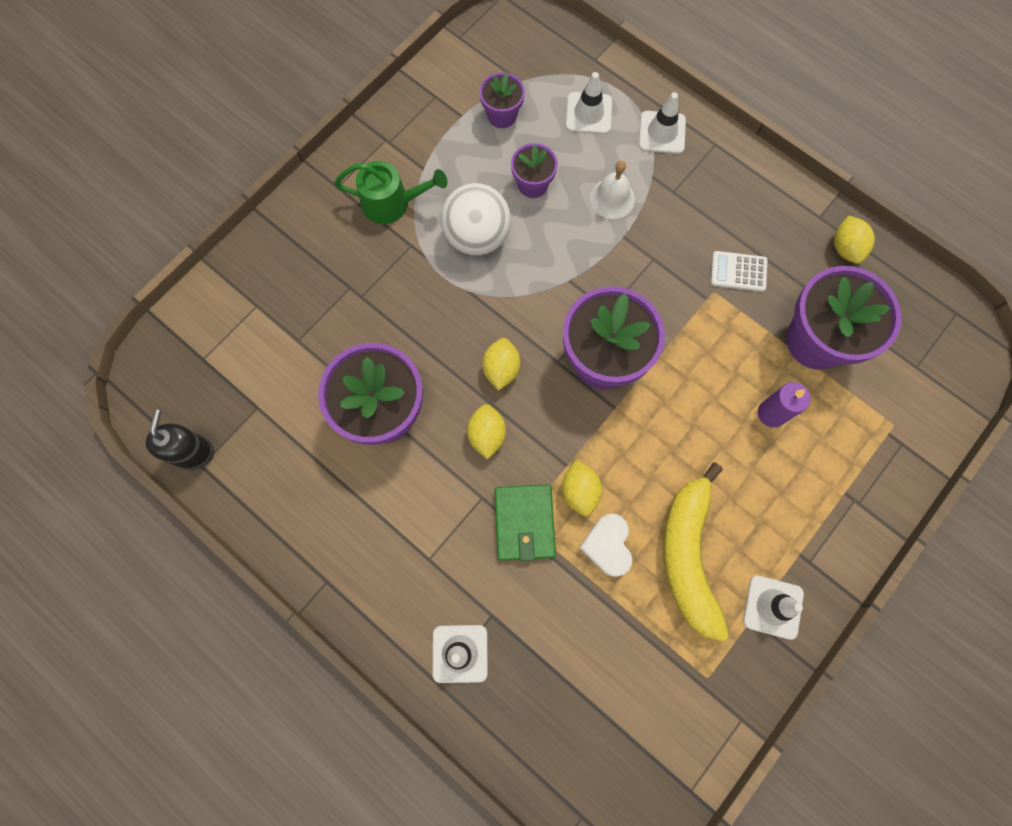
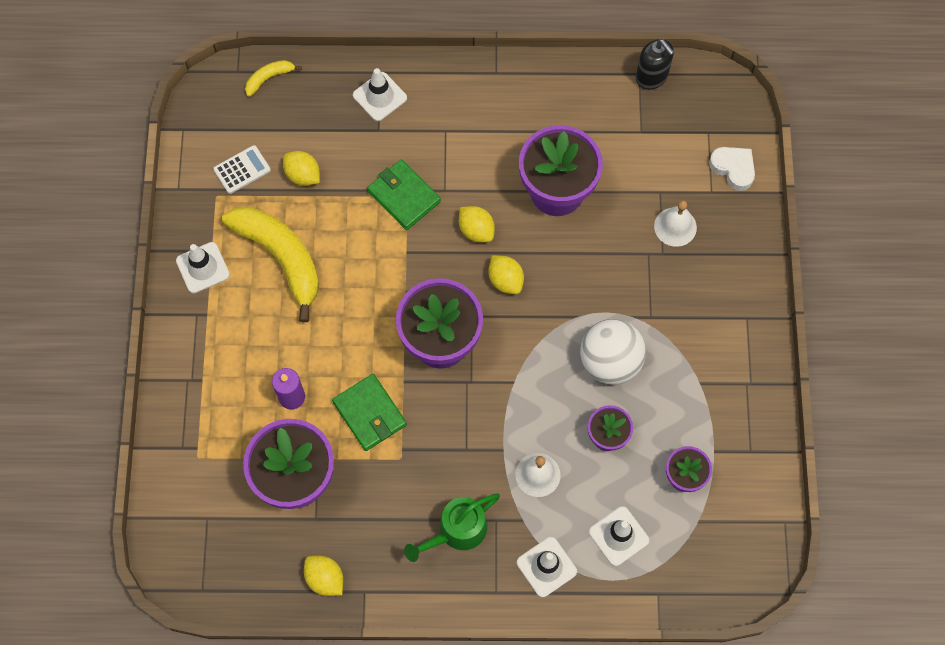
camera: 140 degrees right, 5 degrees down
green watering can [334,161,447,224] -> green watering can moved to [404,493,500,562]
yellow lemon [562,460,602,516] -> yellow lemon moved to [283,151,320,186]
white heart [579,514,632,577] -> white heart moved to [709,147,755,191]
white calculator [711,251,767,292] -> white calculator moved to [213,145,271,194]
none -> yellow banana [245,60,302,97]
none -> green wallet [332,374,407,451]
none -> white bell [654,200,697,247]

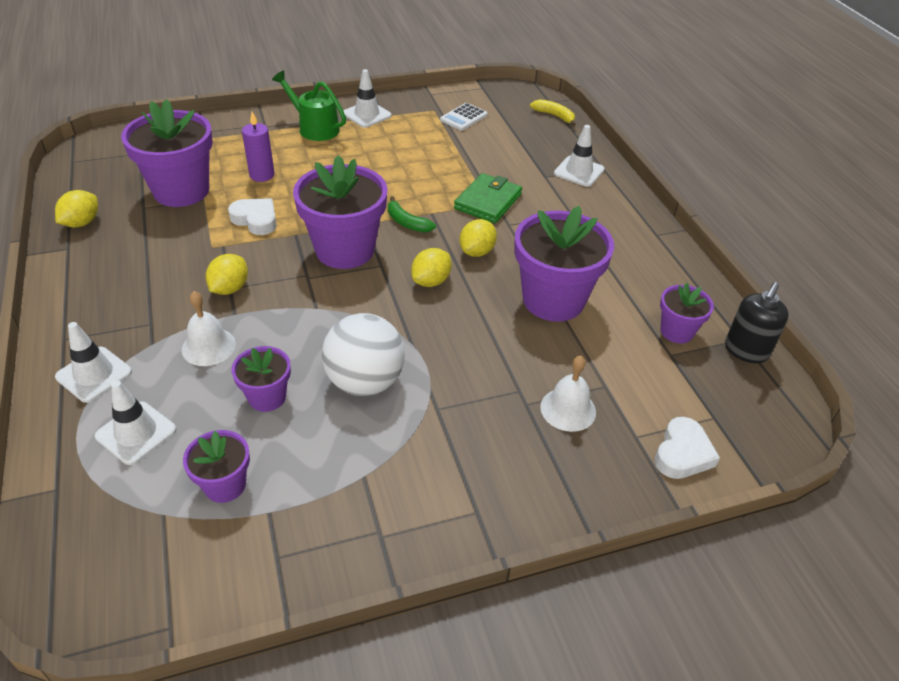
camera: 70 degrees right, 25 degrees down
white calculator [213,145,271,194] -> white calculator turned 90 degrees clockwise [440,103,488,131]
yellow banana [222,207,319,322] -> none
yellow lemon [283,151,320,186] -> yellow lemon moved to [206,254,248,295]
green wallet [332,374,407,451] -> white heart [228,198,277,235]
green watering can [404,493,500,562] -> green watering can moved to [272,71,346,141]
none -> green banana [388,196,436,233]
none -> purple flower pot [660,283,714,343]

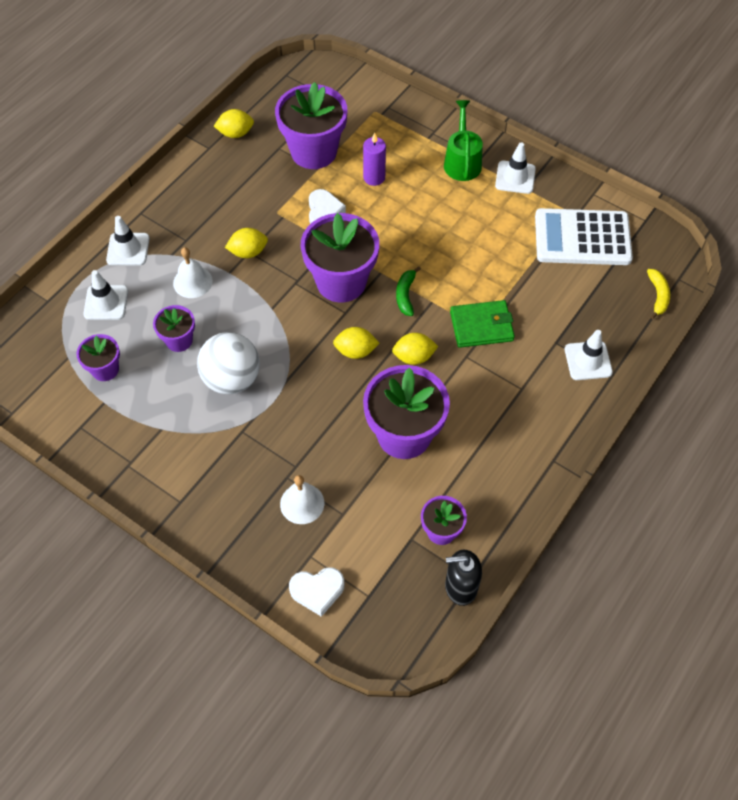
camera: 55 degrees right, 15 degrees up
white calculator [440,103,488,131] -> white calculator [535,208,633,265], size x2.09

